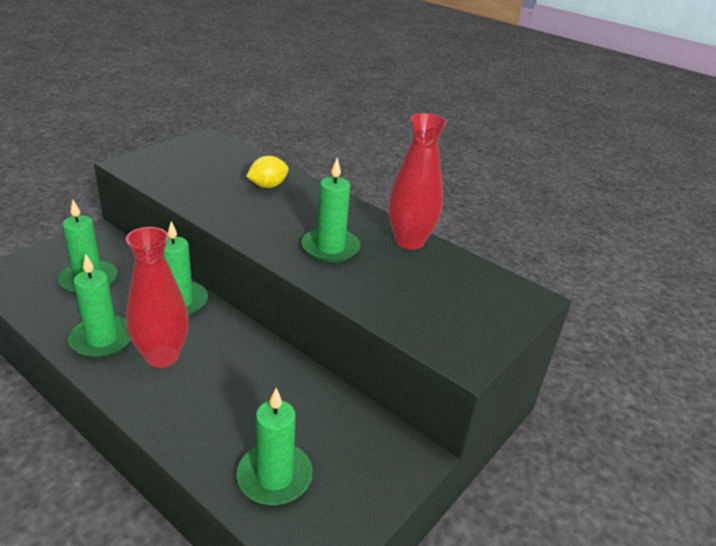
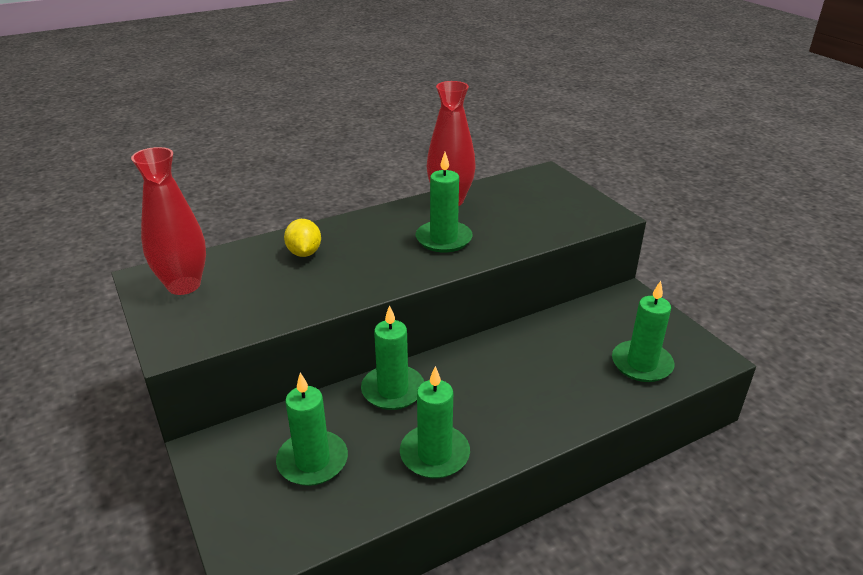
camera: 65 degrees left, 0 degrees up
red vase [126,227,189,368] -> red vase moved to [131,147,206,295]

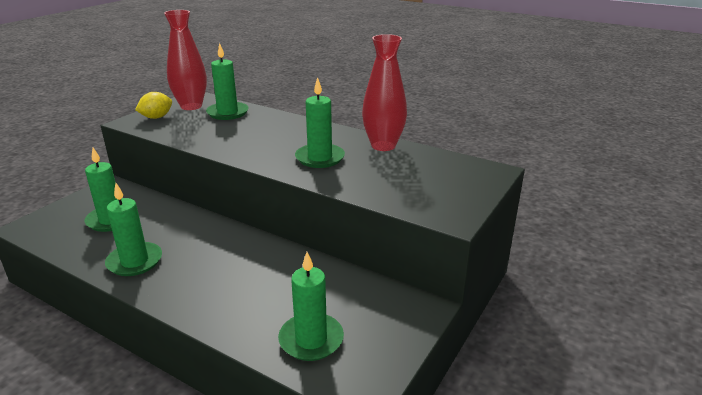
camera: 60 degrees right, 5 degrees down
yellow lemon [284,219,321,257] -> yellow lemon moved to [135,92,172,119]
green candle [361,305,424,410] -> green candle moved to [206,43,249,120]

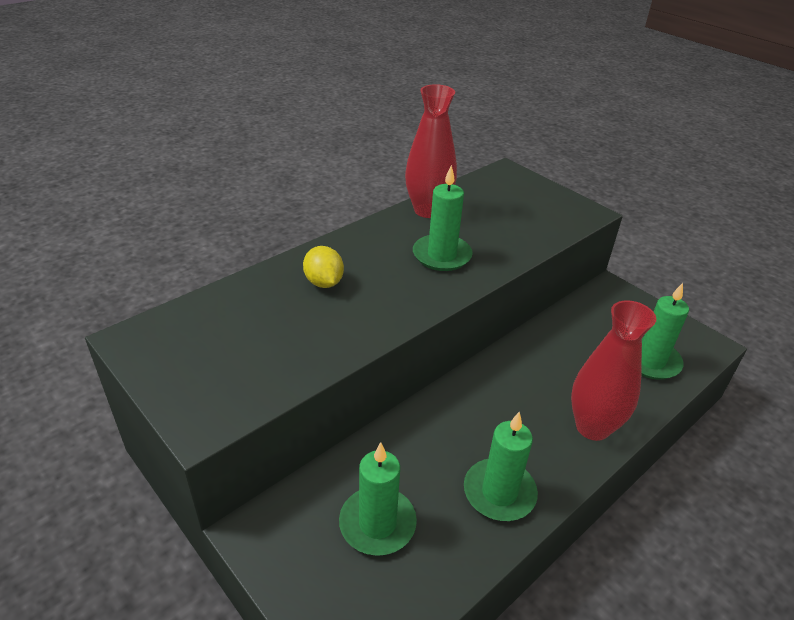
camera: 75 degrees left, 10 degrees up
yellow lemon [135,92,172,119] -> yellow lemon moved to [303,246,344,288]
red vase [164,10,207,110] -> red vase moved to [571,300,656,441]
green candle [206,43,249,120] -> none

